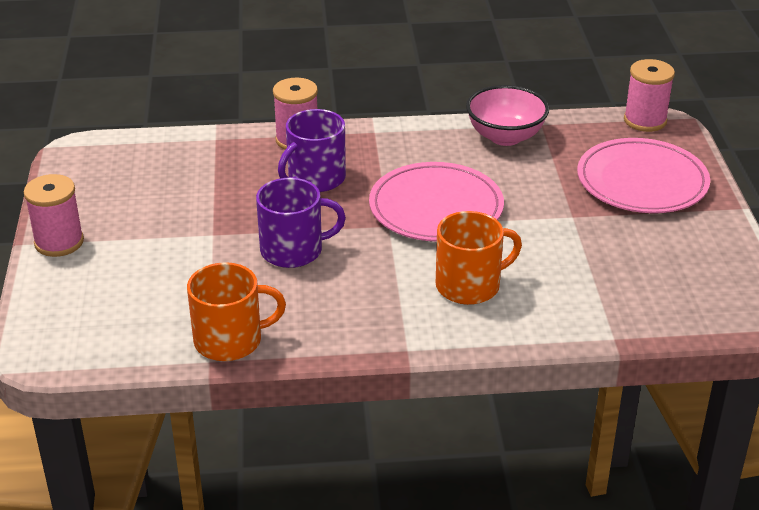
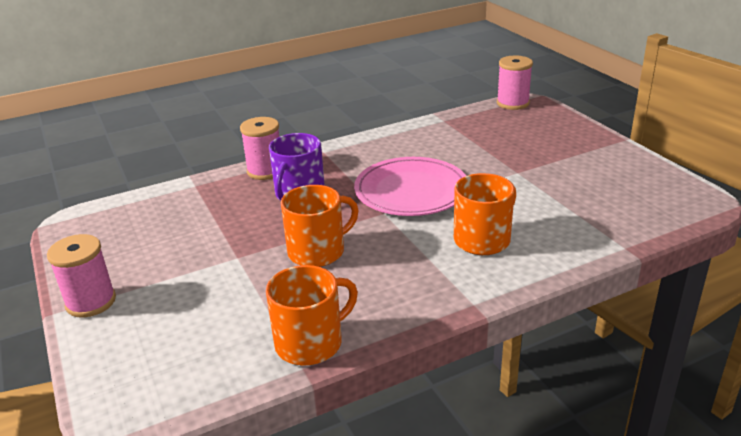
camera: 20 degrees left, 5 degrees down
purple mug [256,178,346,268] -> orange mug [281,185,359,267]
pink bowl [466,85,549,146] -> none
pink plate [577,138,710,213] -> none

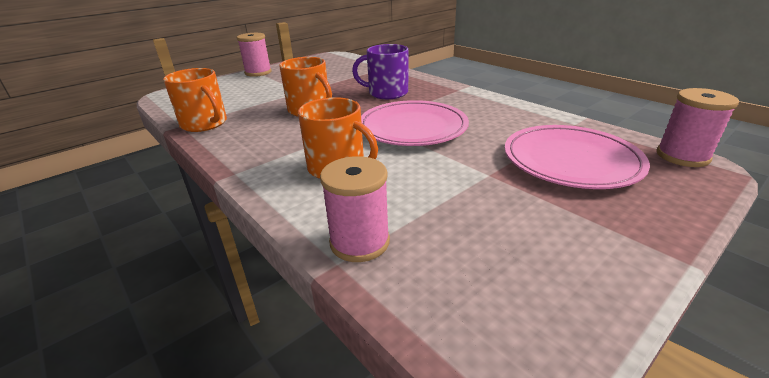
camera: 75 degrees right, 0 degrees up
pink spool [240,117,280,180] -> pink spool moved to [320,156,390,262]
none -> pink plate [505,125,650,189]

